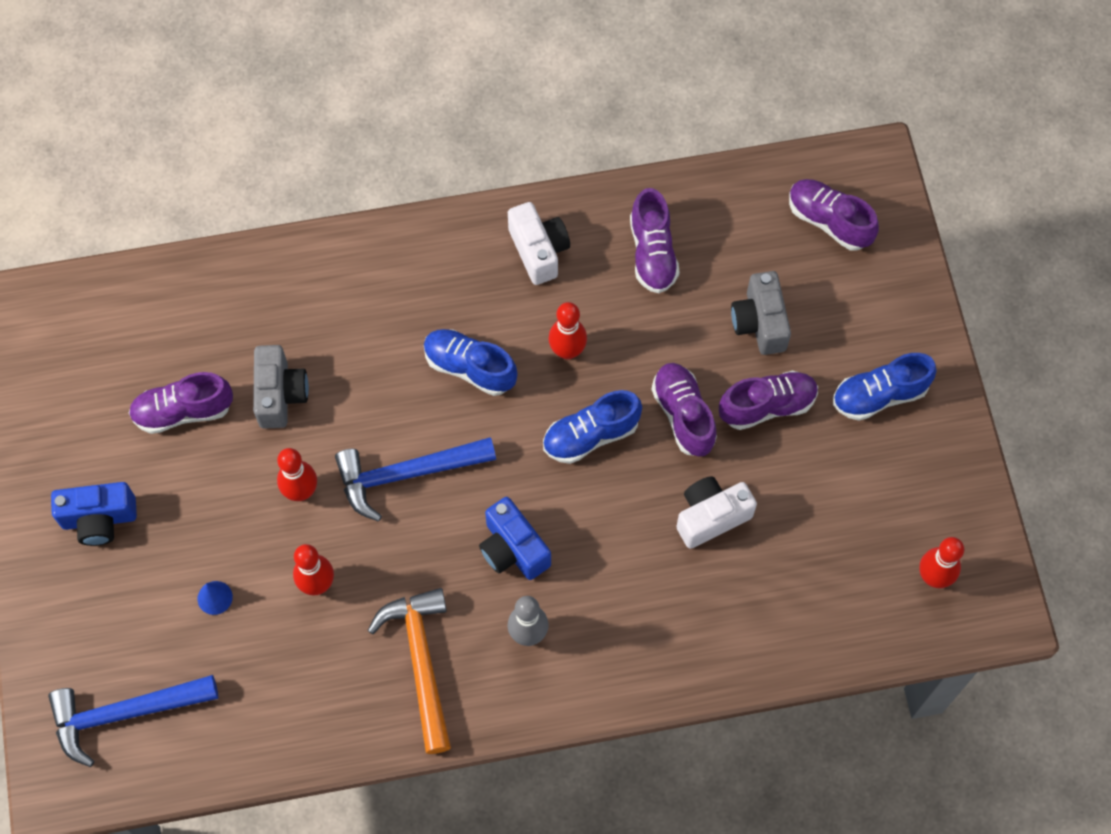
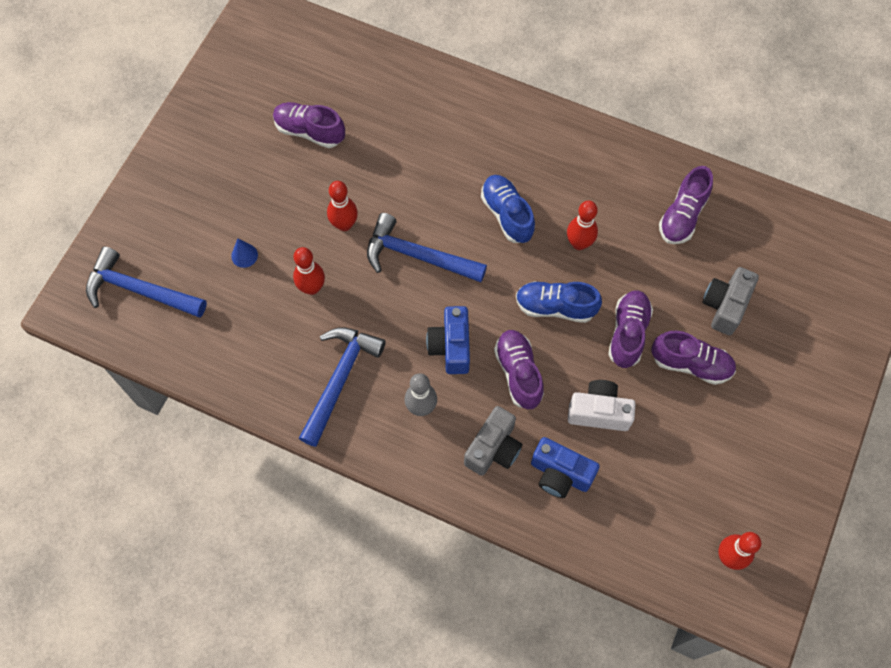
camera: 35 degrees right, 0 degrees up
blue camera [51,482,137,546] -> blue camera moved to [531,437,600,498]
grey camera [253,345,309,429] -> grey camera moved to [464,406,522,476]
orange hammer [368,588,451,754] -> blue hammer [299,327,386,447]
white camera [508,202,570,285] -> none
purple shoe [789,179,879,251] -> purple shoe moved to [494,330,544,409]
blue shoe [833,353,937,421] -> none

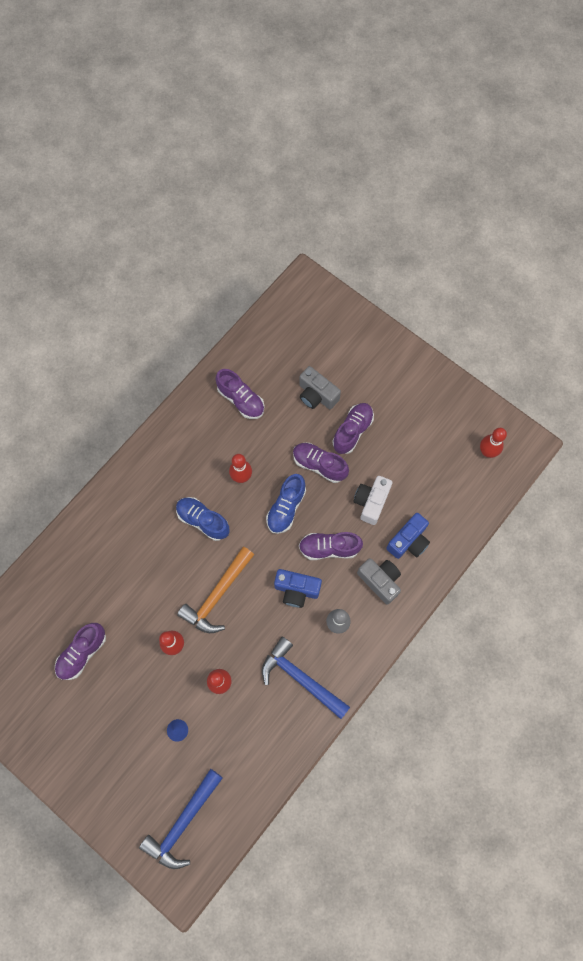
camera: 75 degrees left, 5 degrees up
blue hammer [367,213,487,282] -> orange hammer [177,547,254,633]
blue shoe [481,175,535,243] -> blue shoe turned 45 degrees clockwise [176,497,230,541]

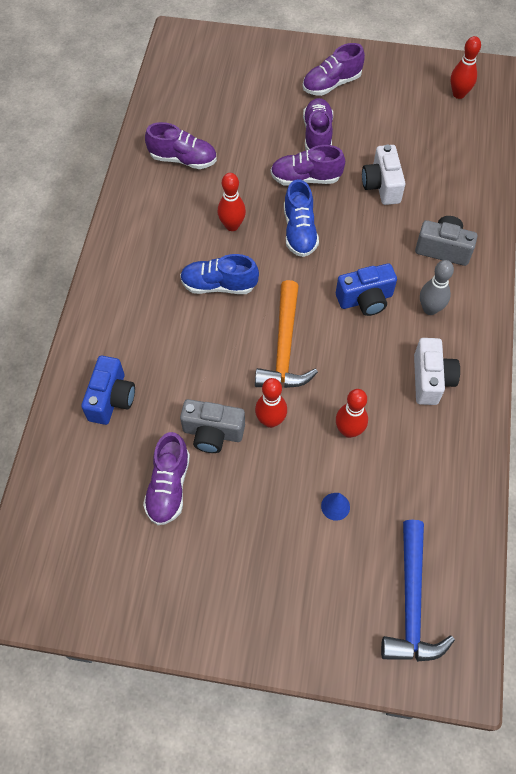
camera: 30 degrees left, 10 degrees down
blue hammer [262,636,350,719] -> white camera [414,338,460,405]
grey camera [299,366,341,409] -> grey camera moved to [180,399,245,453]
purple shoe [299,532,363,560] -> purple shoe moved to [303,43,365,96]
blue camera [386,513,430,559] -> blue camera moved to [81,356,135,425]

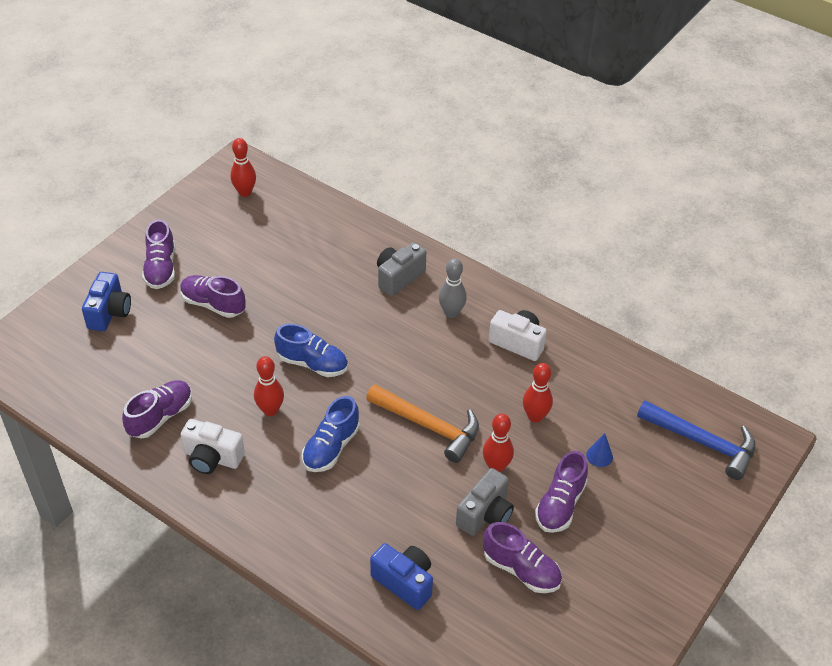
camera: 65 degrees left, 15 degrees down
purple shoe [270,145,345,186] -> purple shoe moved to [535,451,588,533]
blue camera [336,263,397,316] -> blue camera moved to [82,272,131,331]
white camera [362,145,405,205] -> white camera moved to [181,419,245,474]

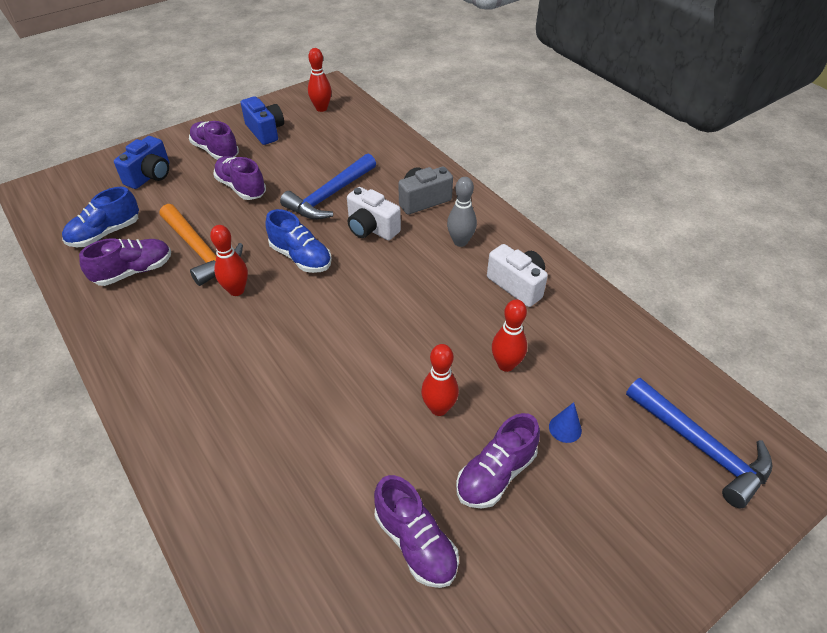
camera: 20 degrees right, 0 degrees up
purple shoe [142,219,175,289] -> purple shoe turned 120 degrees clockwise [189,121,239,160]
white camera [181,419,245,474] -> white camera moved to [347,187,401,240]
blue shoe [302,396,360,472] -> blue shoe moved to [62,187,139,247]
orange hammer [366,384,479,463] -> orange hammer moved to [160,204,243,286]
blue camera [370,543,433,610] -> blue camera moved to [241,96,284,145]
grey camera [456,468,514,536] -> none
none -> blue hammer [280,154,376,220]

